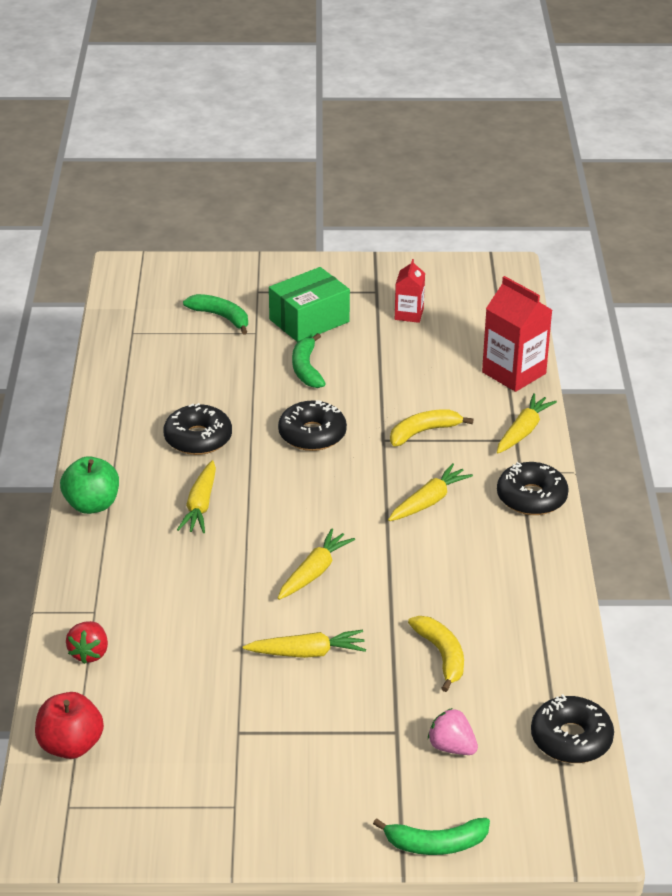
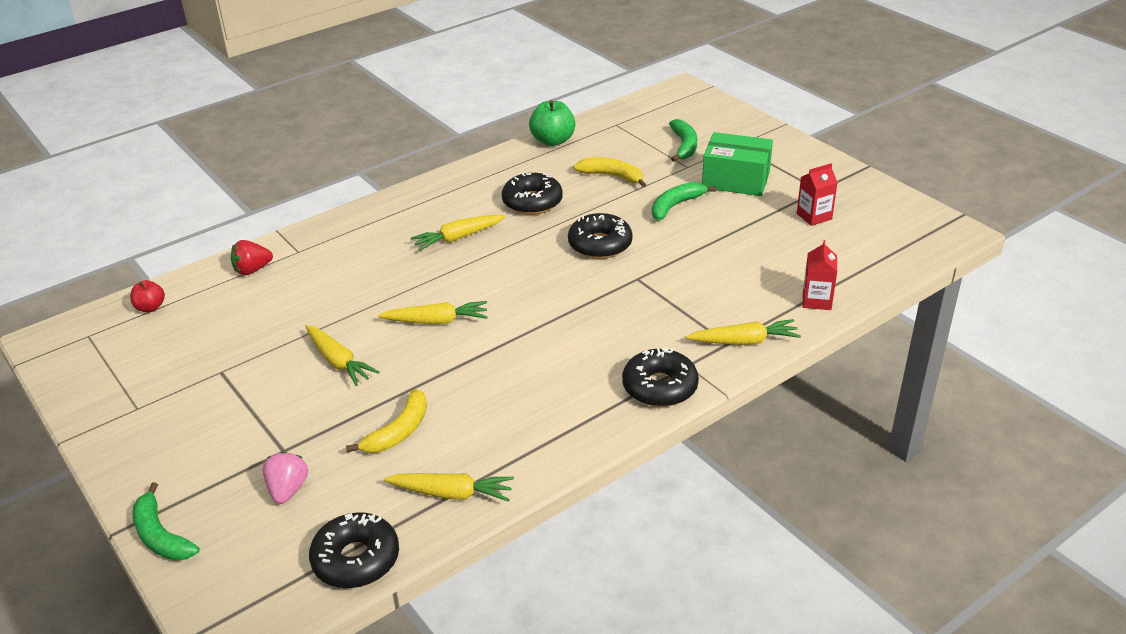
camera: 55 degrees right, 0 degrees up
red apple [35,692,104,759] -> red apple [130,280,165,312], size x0.59
green apple [60,456,119,514] -> green apple moved to [529,100,575,146]
yellow carrot [388,463,473,521] -> yellow carrot moved to [384,473,514,502]
yellow banana [390,409,474,447] -> yellow banana moved to [574,157,646,187]
red carton [482,276,552,392] -> red carton [803,240,837,310], size x0.58

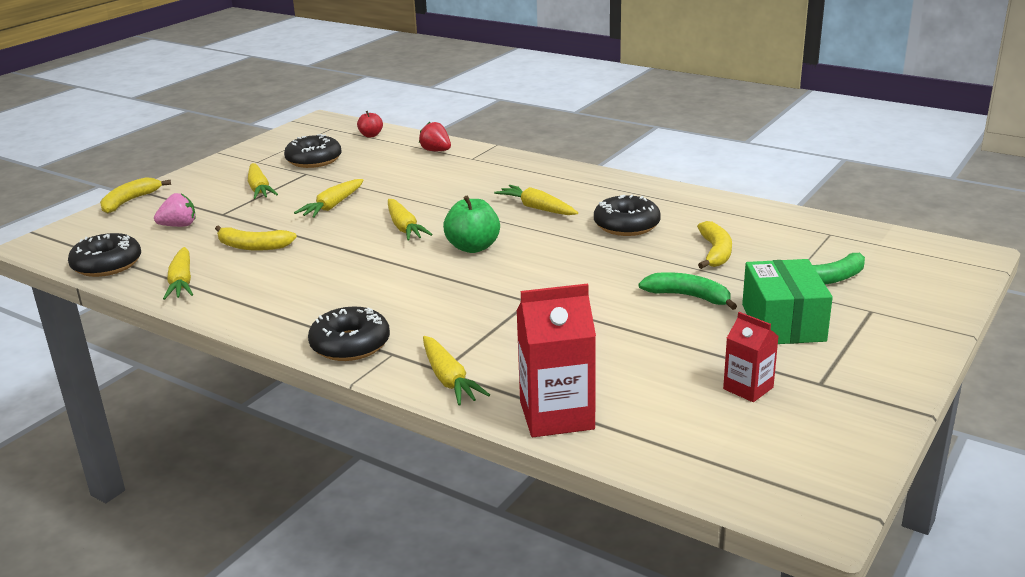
camera: 70 degrees right, 10 degrees down
green banana [132,482,200,561] -> yellow banana [100,177,171,213]
green apple [529,100,575,146] -> green apple moved to [443,196,500,253]
black donut [568,213,633,259] -> black donut moved to [284,134,342,168]
red carton [803,240,837,310] -> red carton [517,284,596,437], size x1.73
none -> yellow carrot [248,163,278,199]

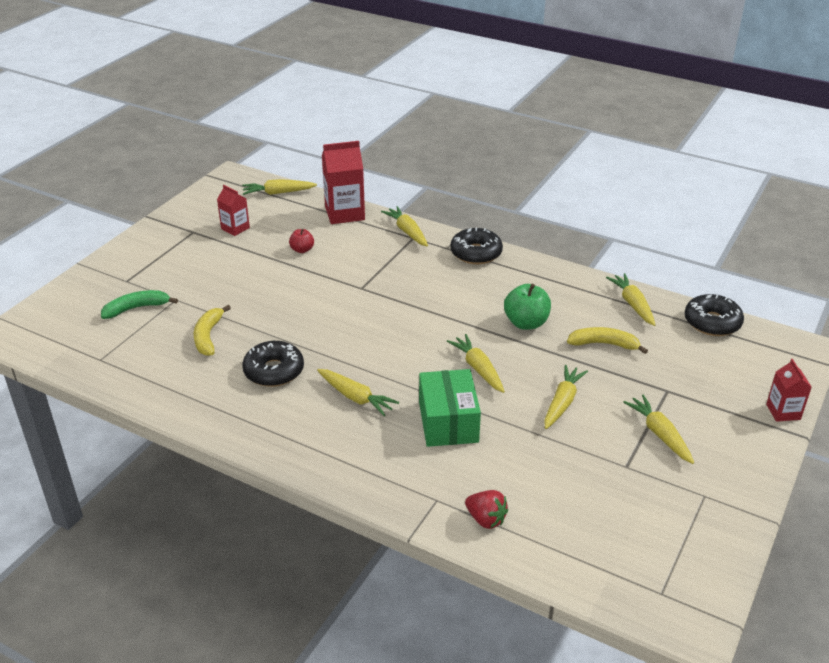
camera: 175 degrees right, 10 degrees up
yellow banana [100,177,171,213] -> red carton [766,359,812,422]
pink strawberry [154,193,195,227] -> none
black donut [284,134,342,168] -> none
red apple [357,111,383,137] -> red apple moved to [289,229,314,253]
green apple [443,196,500,253] -> green apple moved to [504,284,551,330]
green banana [638,272,737,310] -> none
green box [742,259,833,344] -> green box moved to [419,369,481,447]
none -> yellow carrot [242,179,317,195]

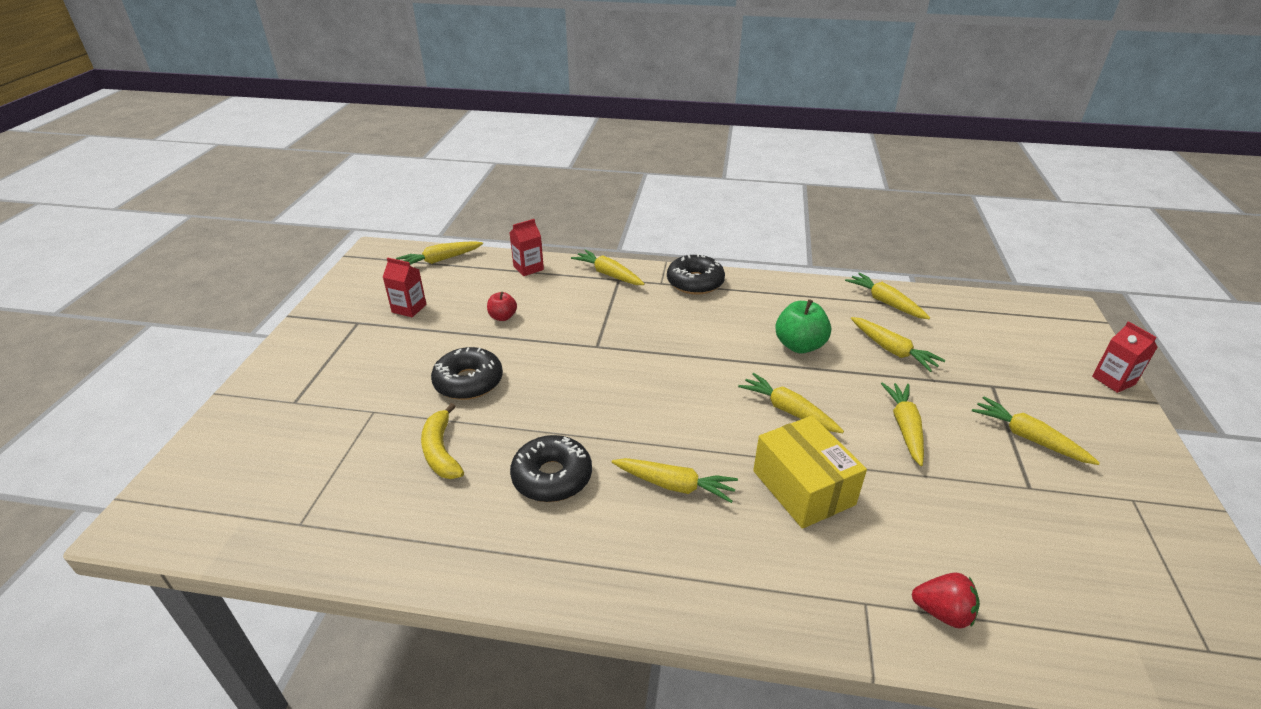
camera: 20 degrees left, 0 degrees up
green banana [101,290,178,319] -> none
red carton [322,141,365,224] -> red carton [510,219,544,276], size x0.58
green box [419,369,481,447] -> yellow box [753,416,867,529]
yellow banana [567,327,648,354] -> yellow carrot [851,317,946,372]
black donut [684,294,744,336] -> black donut moved to [431,347,503,400]

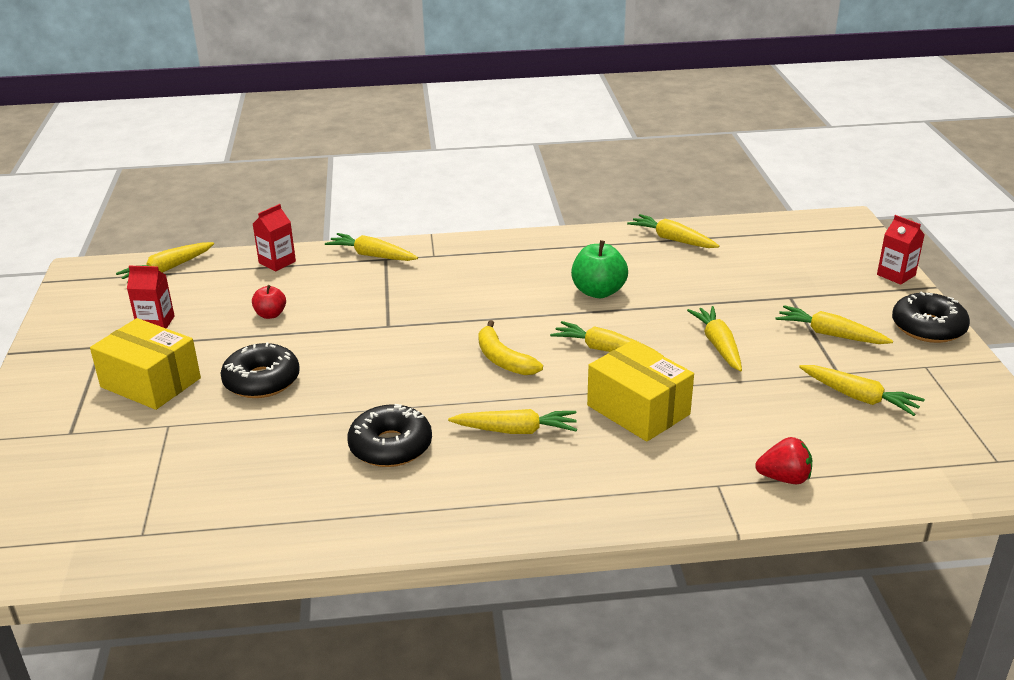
camera: 15 degrees left, 5 degrees down
yellow banana [421,403,464,479] -> yellow banana moved to [478,320,543,375]
black donut [667,254,725,295] -> black donut moved to [892,292,970,343]
yellow carrot [851,317,946,372] -> yellow carrot moved to [799,365,925,416]
none -> yellow box [90,318,201,410]

